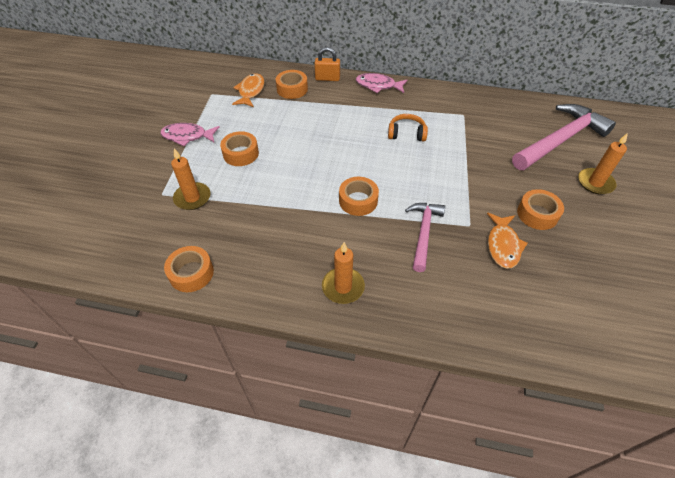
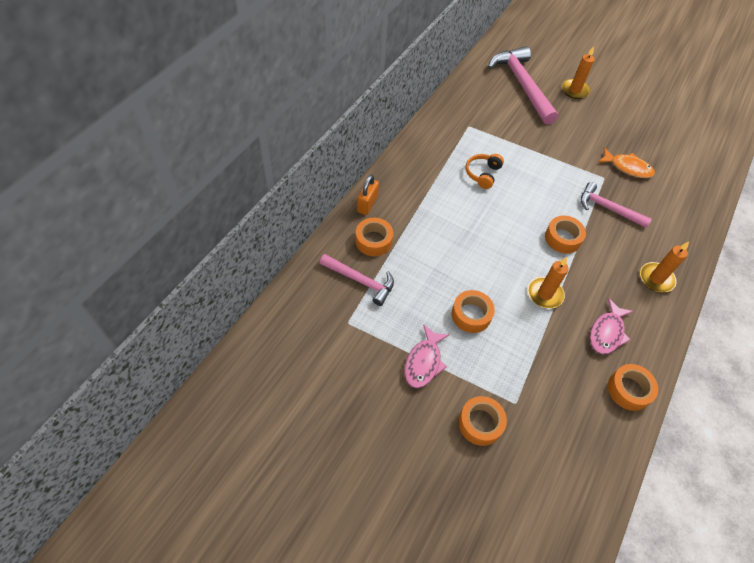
camera: 75 degrees left, 5 degrees up
orange candle [171,149,211,210] -> orange candle moved to [528,257,569,308]
orange fish [232,73,265,107] -> pink hammer [320,254,394,306]
pink fish [356,73,407,93] -> pink fish moved to [590,298,634,355]
orange tape [517,189,564,230] -> orange tape moved to [458,396,507,446]

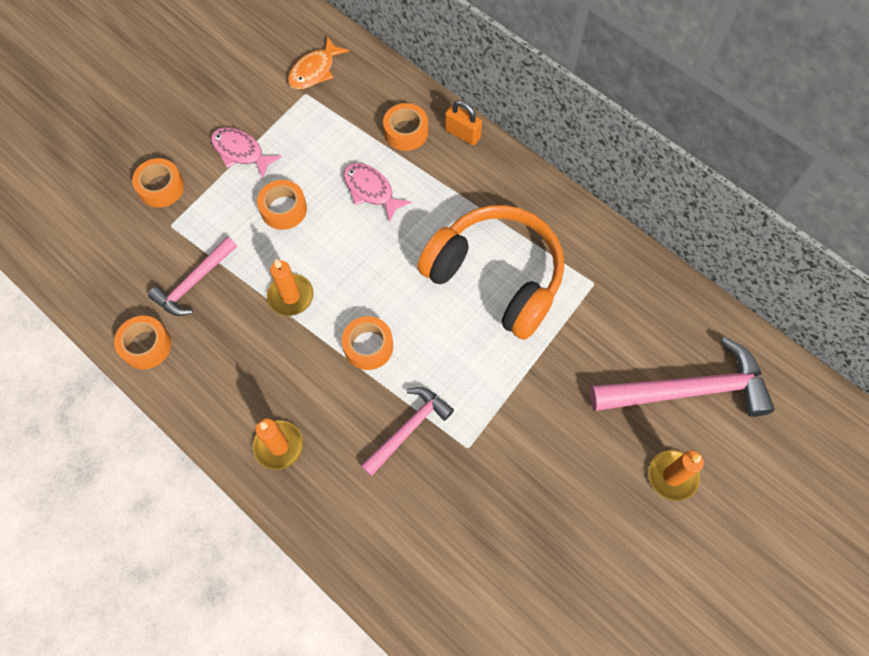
camera: 105 degrees right, 10 degrees up
pink hammer [320,254,394,306] -> pink hammer moved to [148,237,237,316]
orange headphones [466,154,504,189] -> orange headphones [417,205,564,340], size x2.43
pink fish [590,298,634,355] -> pink fish moved to [343,163,412,222]
orange fish [598,147,655,178] -> orange fish moved to [288,36,350,89]

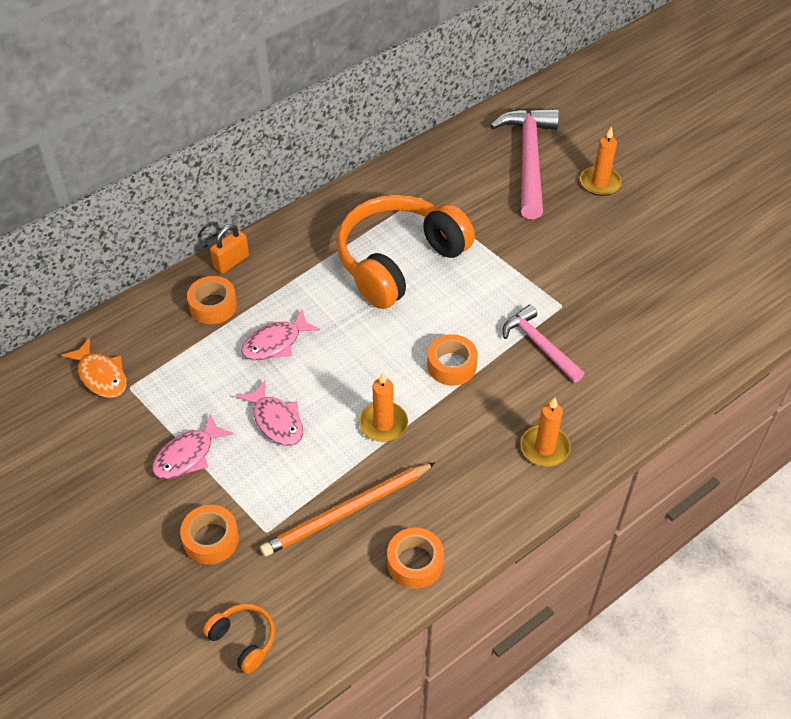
camera: 80 degrees left, 15 degrees down
pink hammer [148,237,237,316] -> orange pencil [260,462,436,557]
orange tape [257,180,307,230] -> pink fish [236,380,303,446]
none -> orange headphones [203,603,275,674]

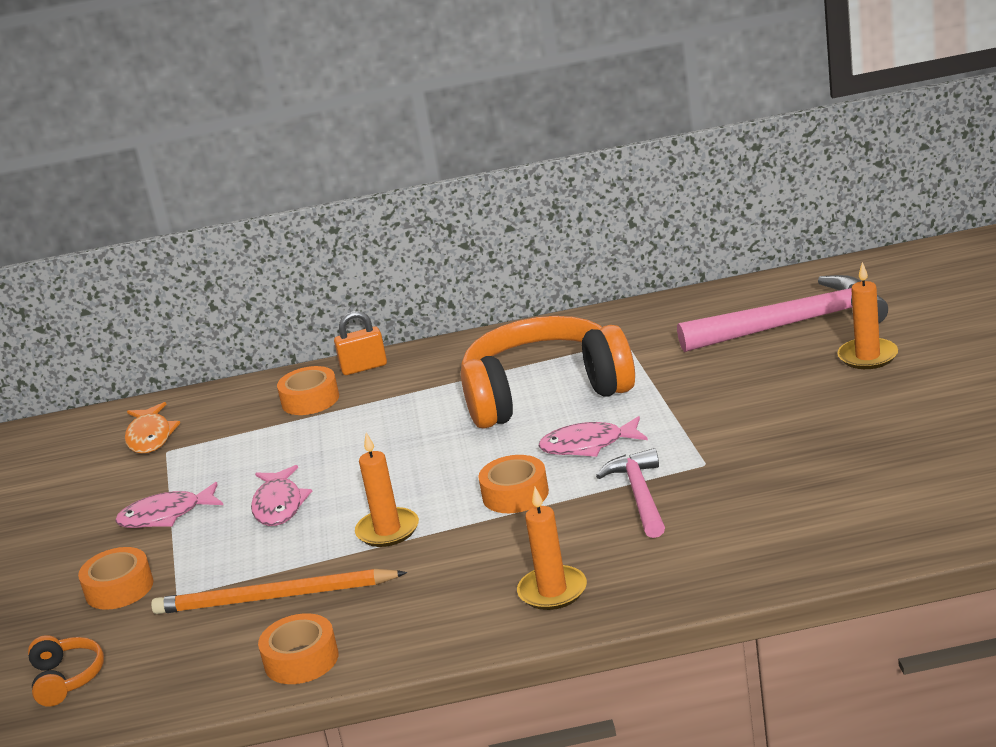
camera: 35 degrees right, 25 degrees down
pink fish [241,310,320,360] -> pink fish moved to [539,416,648,457]
pink hammer [490,108,559,219] -> pink hammer turned 45 degrees clockwise [677,275,888,352]

